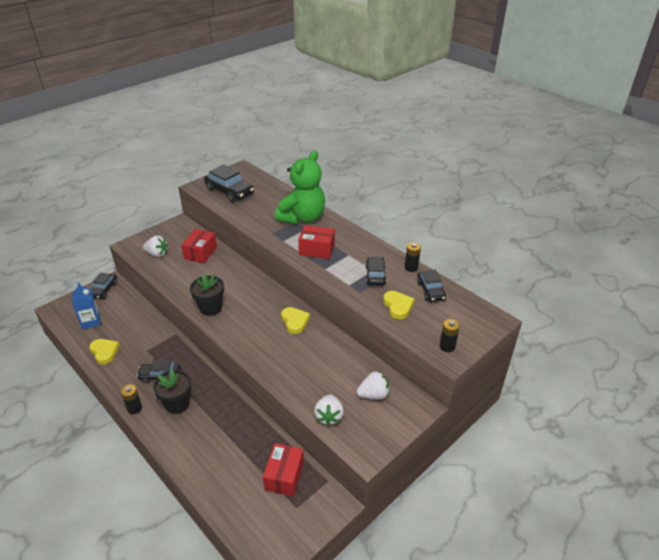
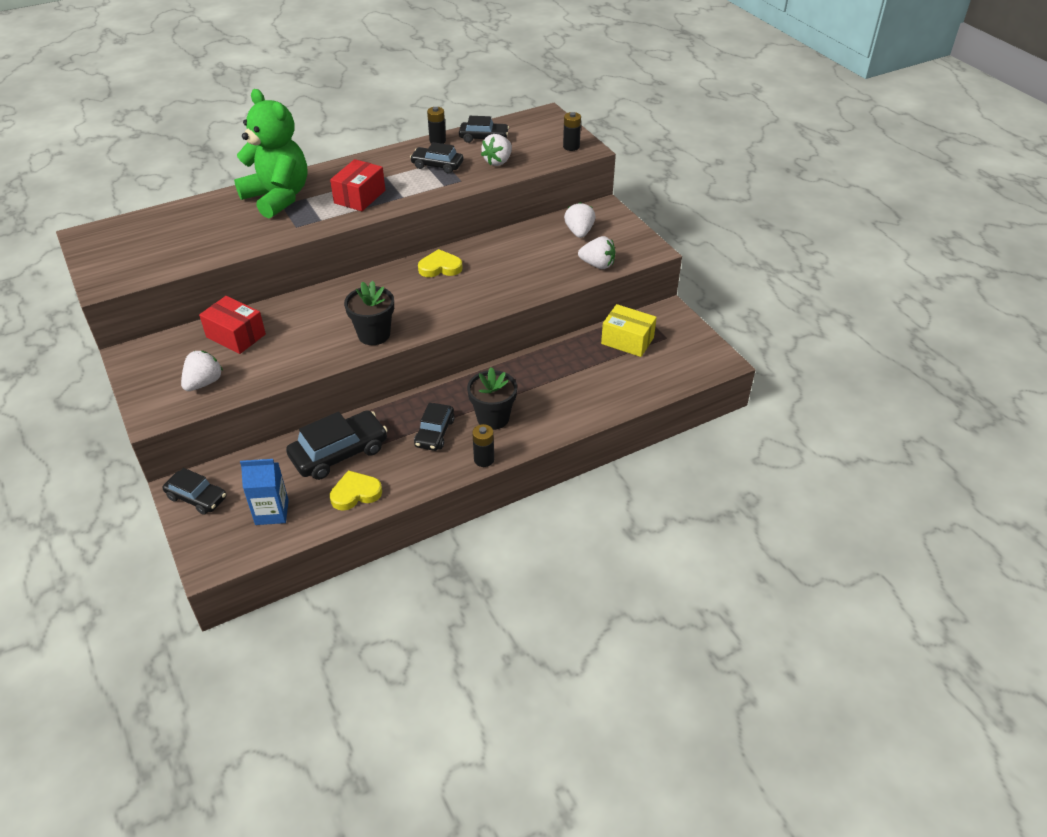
camera: 75 degrees left, 5 degrees up
black car [204,164,254,203] -> black car moved to [286,410,388,480]
red box [263,443,304,496] -> yellow box [601,304,657,357]
yellow heart [383,291,414,319] -> white strawberry [481,134,512,166]

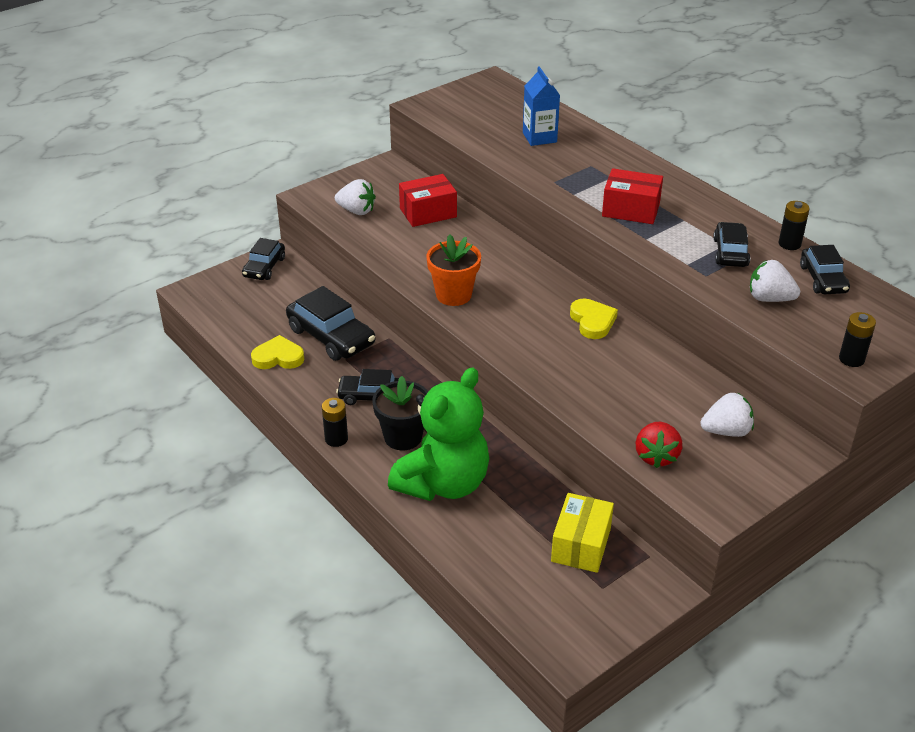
camera: 80 degrees right, 5 degrees down
red box [199,296,266,354] -> red box turned 45 degrees clockwise [399,174,457,227]
green teddy bear [234,89,308,218] -> green teddy bear moved to [388,367,489,501]
blue carton [240,459,289,525] -> blue carton moved to [523,66,560,146]
yellow heart [330,470,382,511] -> yellow heart turned 60 degrees counterclockwise [251,335,304,369]
black flower pot [344,281,394,345] -> orange flower pot [426,234,481,306]
white strawberry [578,236,616,269] -> red strawberry [636,422,682,468]

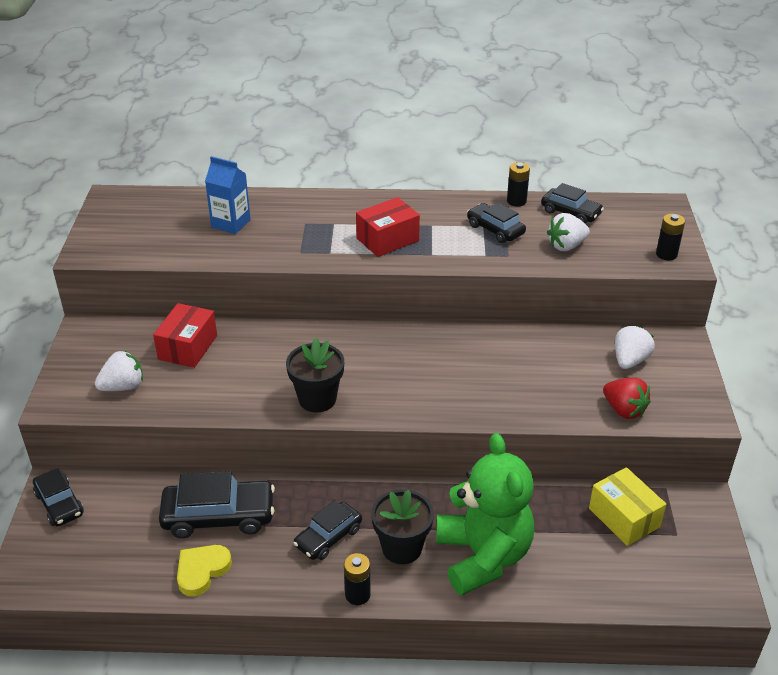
camera: 50 degrees left, 0 degrees up
orange flower pot [426,234,481,306] -> black flower pot [286,338,344,412]
yellow heart [570,299,618,339] -> none

